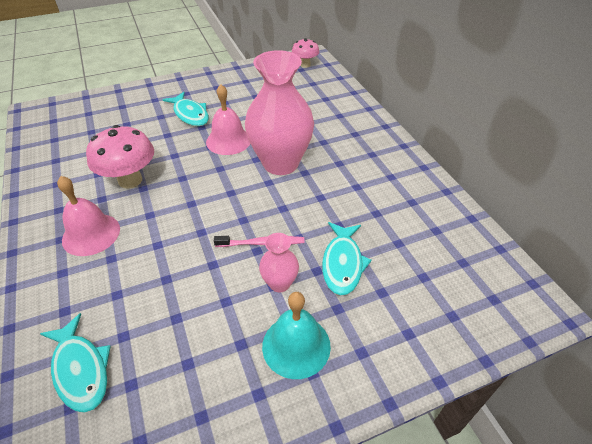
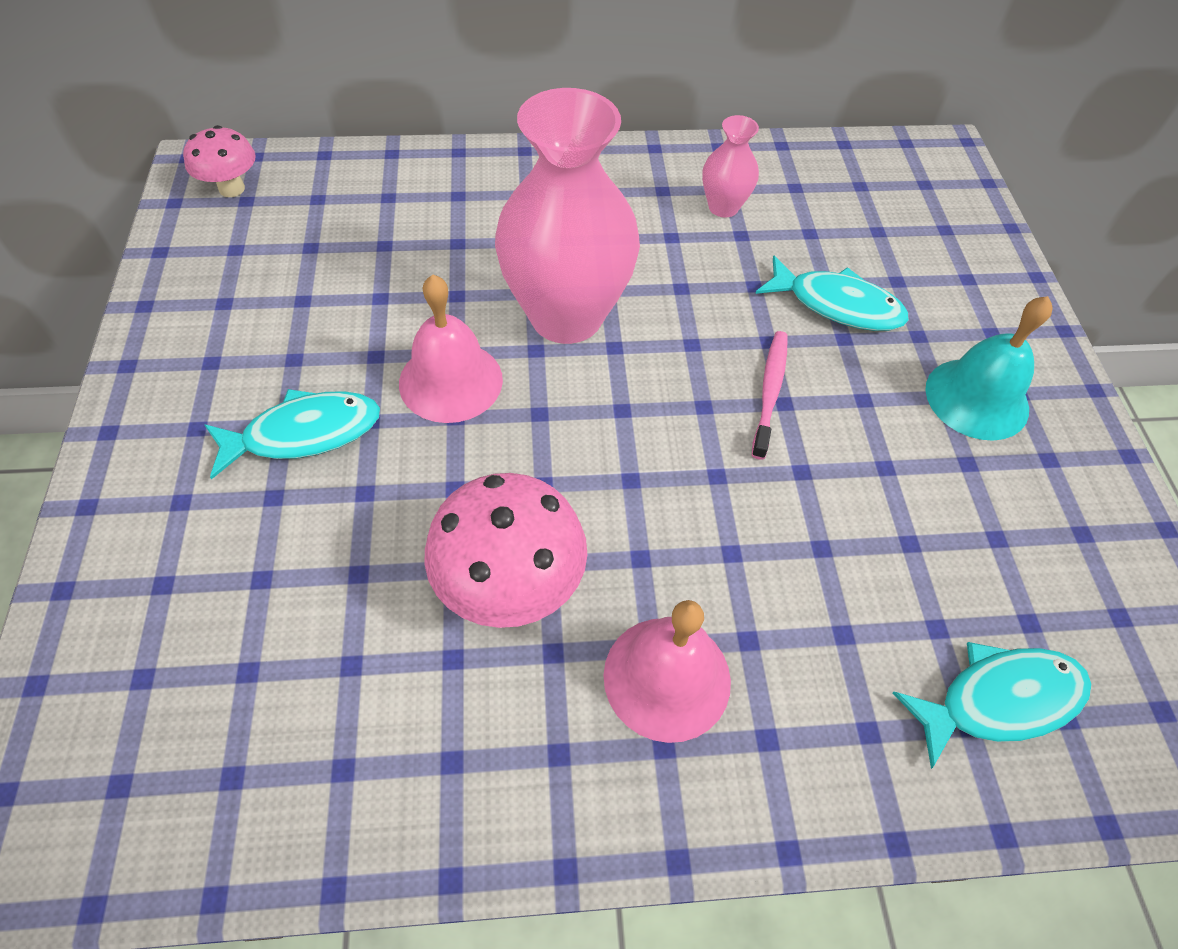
camera: 75 degrees left, 10 degrees up
pink vase [259,233,299,292] -> pink vase moved to [702,115,759,217]

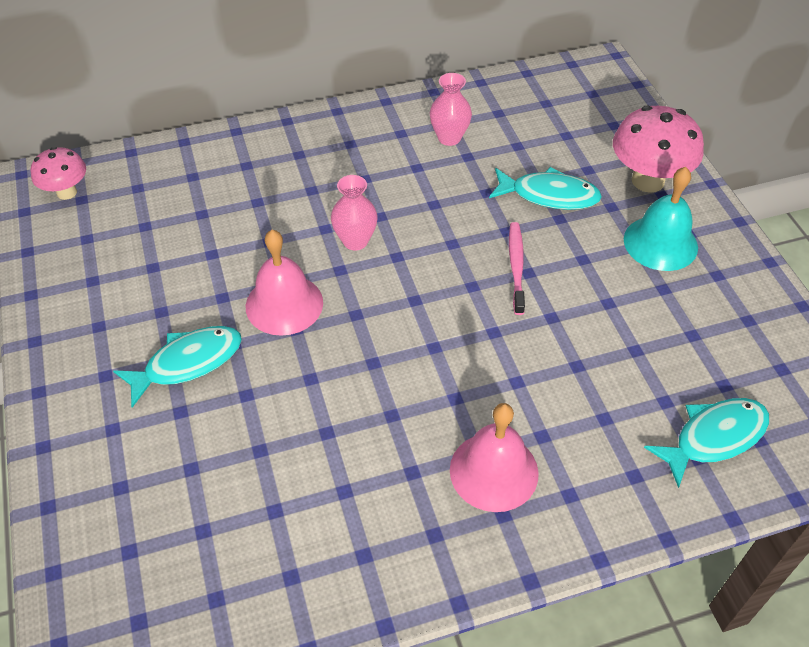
camera: 10 degrees left, 5 degrees down
pink mushroom [424,473,587,628] -> pink mushroom moved to [613,106,704,193]
pink vase [495,88,640,344] -> pink vase [331,175,378,251], size x0.46

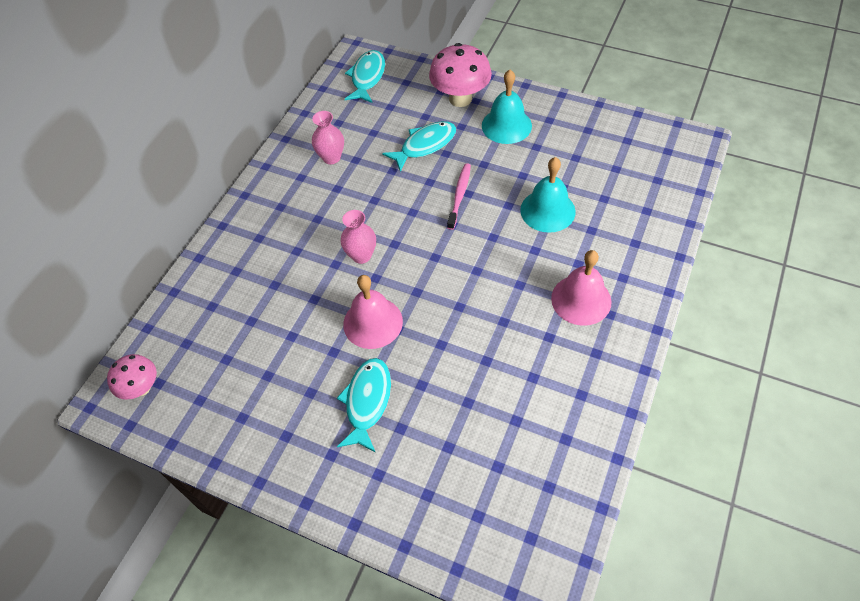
camera: 45 degrees left, 5 degrees up
pink toothbrush [509,222,525,315] -> pink toothbrush turned 60 degrees clockwise [447,163,471,230]
turquoise fish [644,398,769,488] -> turquoise fish moved to [345,50,385,103]
none -> turquoise bell [520,157,576,233]

